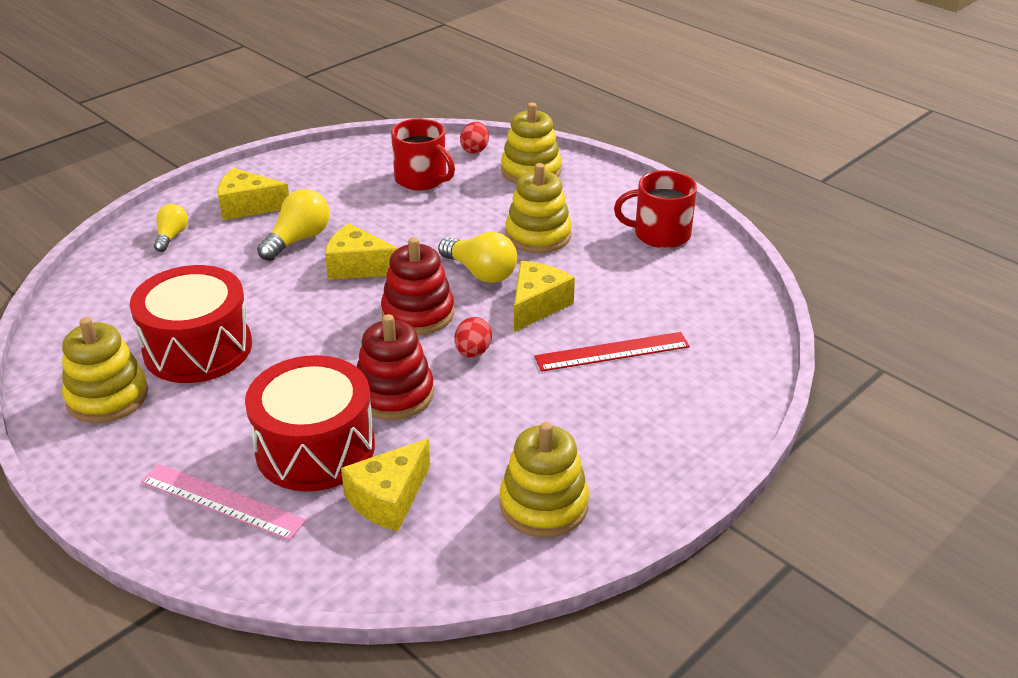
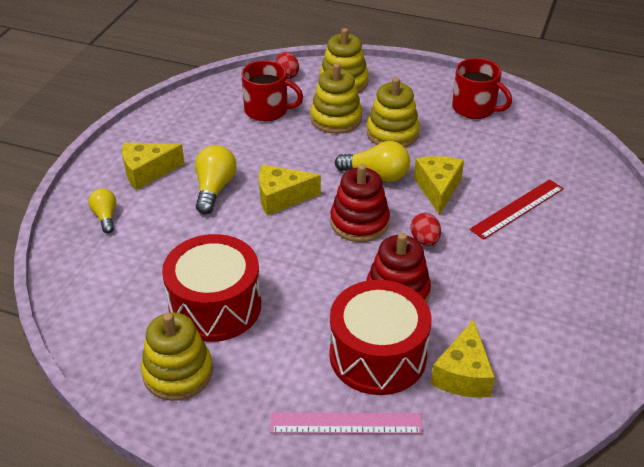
camera: 25 degrees left, 5 degrees up
yellow stacking toy [500,422,589,538] -> yellow stacking toy moved to [310,63,362,134]
red mug [614,170,697,248] -> red mug turned 120 degrees counterclockwise [452,58,512,119]

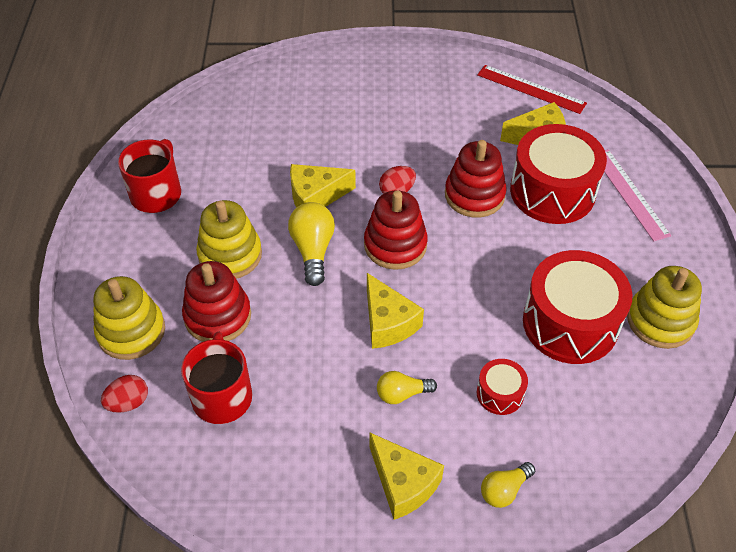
camera: 110 degrees left, 10 degrees up
yellow light bulb [195,145,237,214] -> yellow light bulb [377,371,437,404], size x0.63
yellow stacking toy [310,63,362,134] -> red stacking toy [182,261,251,342]
red ruler [470,179,564,240] -> red ruler moved to [477,65,587,114]
none -> red drum [477,359,528,415]

